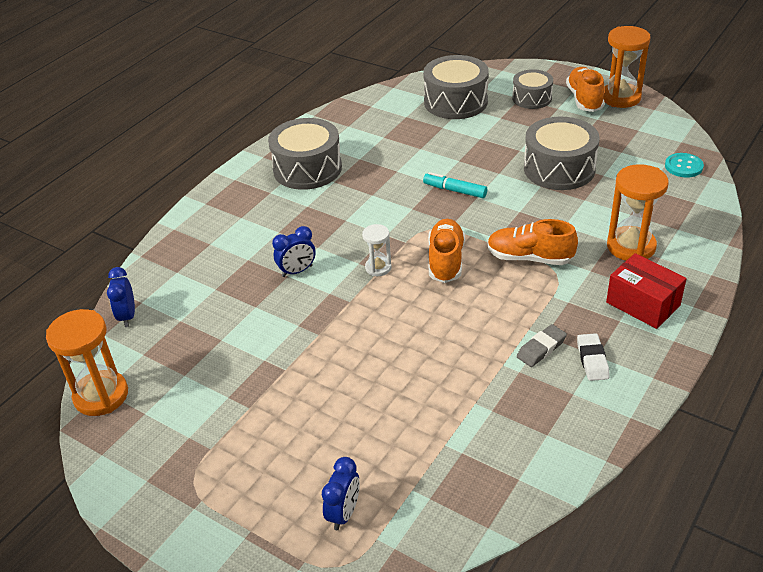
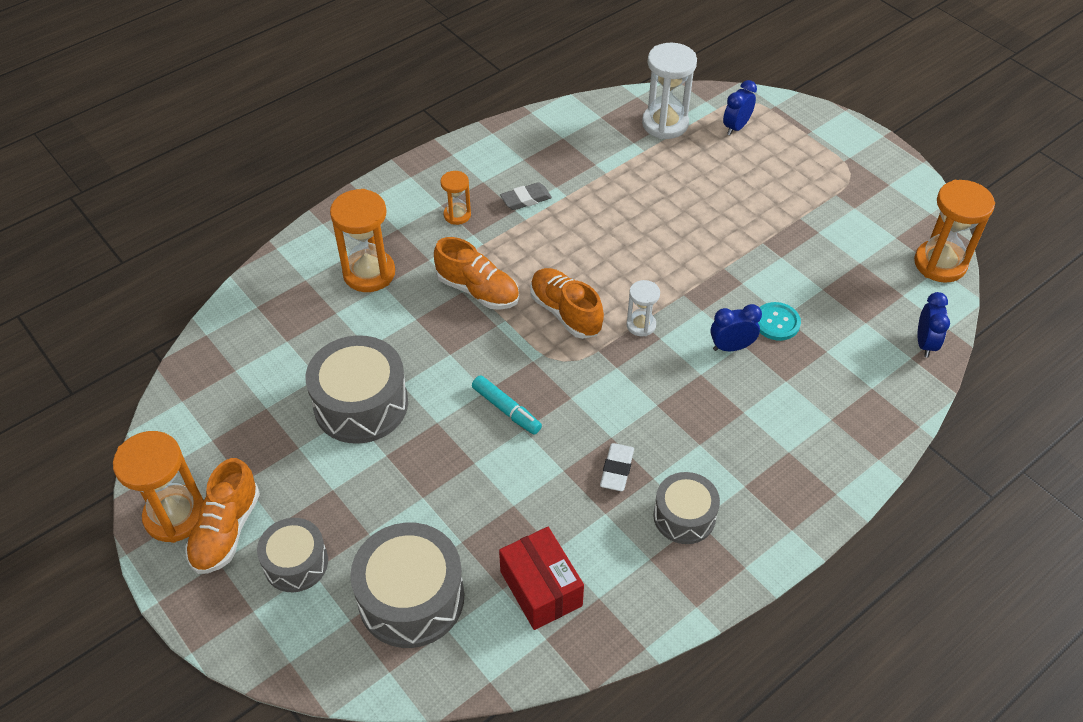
camera: 165 degrees left, 10 degrees up
grey drum [268,118,342,190] -> grey drum [653,472,720,544], size x0.62
orange shoe [428,219,465,283] -> orange shoe turned 120 degrees clockwise [530,268,604,339]
white eraser [577,333,610,381] -> white eraser moved to [600,443,634,491]
red box [606,253,687,329] -> red box moved to [499,527,584,630]
turquoise button [665,153,704,178] -> turquoise button moved to [758,302,801,341]
none -> orange hourglass [440,171,471,225]
none -> white hourglass [642,43,697,139]

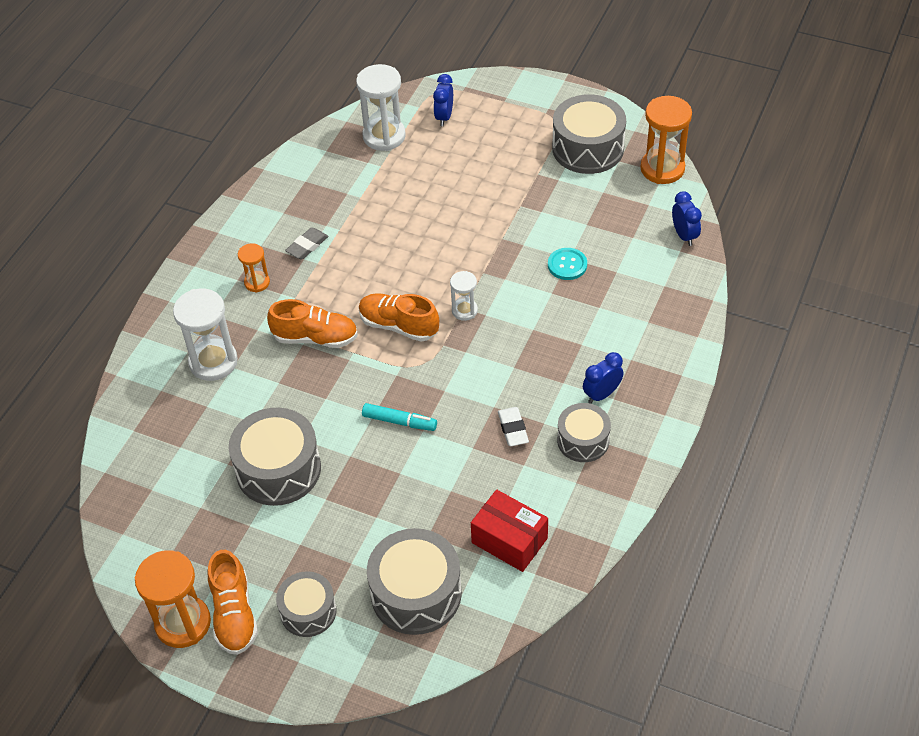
camera: 25 degrees left, 0 degrees up
orange hourglass [330,189,395,292] -> white hourglass [173,289,238,381]
blue clock [710,304,762,351] -> blue clock moved to [583,352,623,404]
none -> grey drum [552,94,626,174]

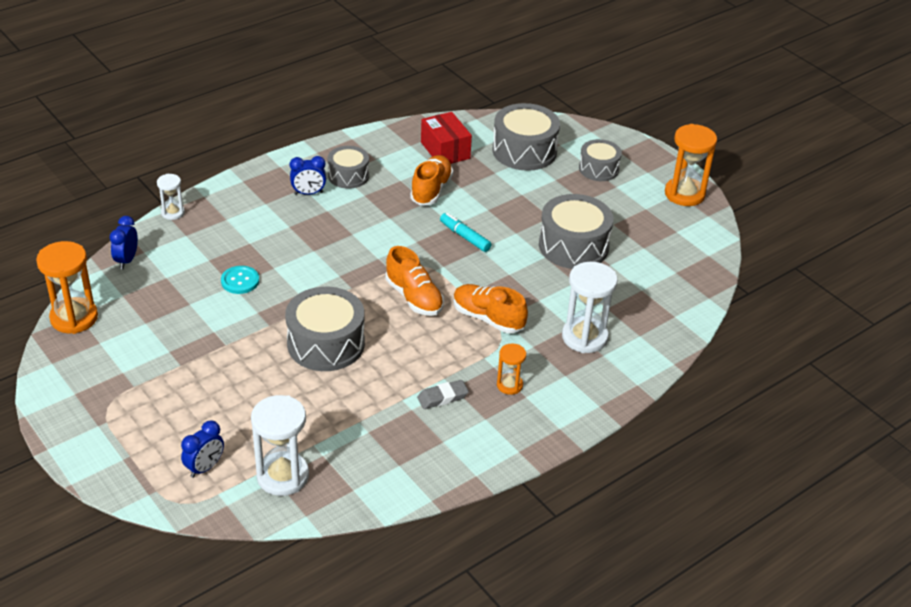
camera: 155 degrees left, 10 degrees down
orange shoe [208,550,258,655] -> orange shoe moved to [410,155,453,205]
white hourglass [450,271,478,321] -> white hourglass moved to [157,174,185,220]
white eraser [498,407,529,446] -> none
grey drum [552,94,626,174] -> grey drum moved to [285,287,365,371]

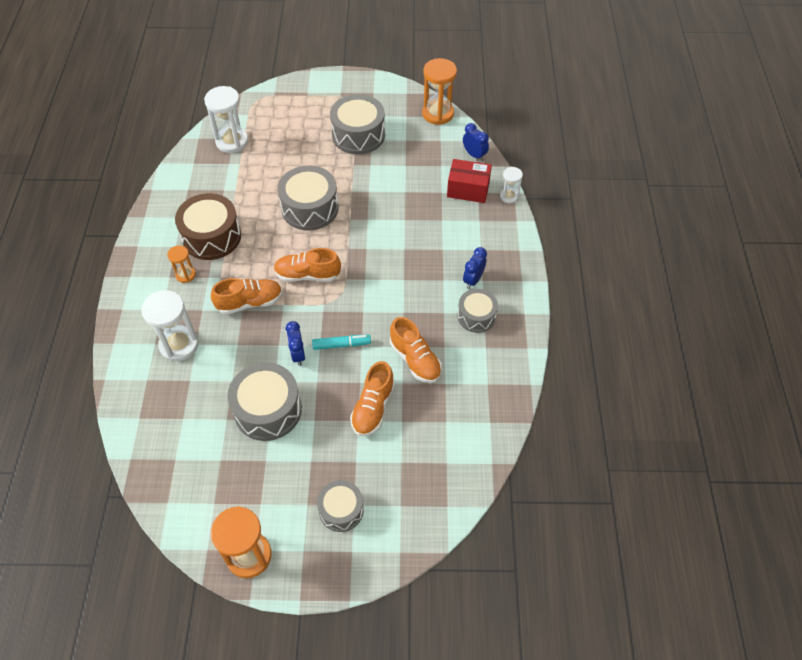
camera: 130 degrees right, 15 degrees up
blue clock [181,420,224,478] -> blue clock moved to [286,321,305,366]
turquoise button [221,266,259,294] -> none
grey eraser [417,380,469,409] -> brown drum [175,193,241,260]
red box [421,112,472,164] -> red box moved to [447,159,492,203]
grey drum [493,103,560,171] -> grey drum moved to [330,94,385,154]
none -> orange shoe [350,361,395,436]

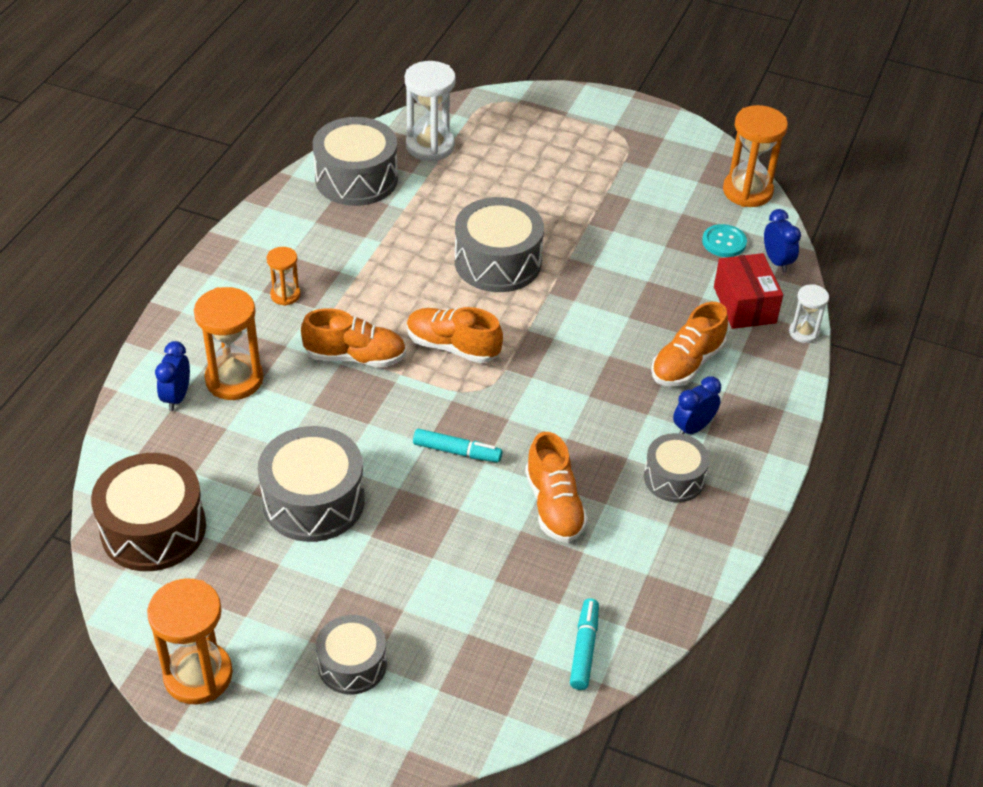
camera: 20 degrees right, 10 degrees down
white hourglass [141,290,199,361] -> orange hourglass [194,287,264,400]
brown drum [175,193,241,260] -> brown drum moved to [91,453,206,571]
blue clock [286,321,305,366] -> blue clock moved to [155,341,190,411]
grey drum [330,94,385,154] -> grey drum moved to [313,117,398,206]
orange shoe [350,361,395,436] -> orange shoe moved to [651,302,728,387]
red box [447,159,492,203] -> red box turned 45 degrees clockwise [714,253,783,329]
none -> turquoise marker [570,598,599,690]
none -> turquoise button [702,224,747,257]

